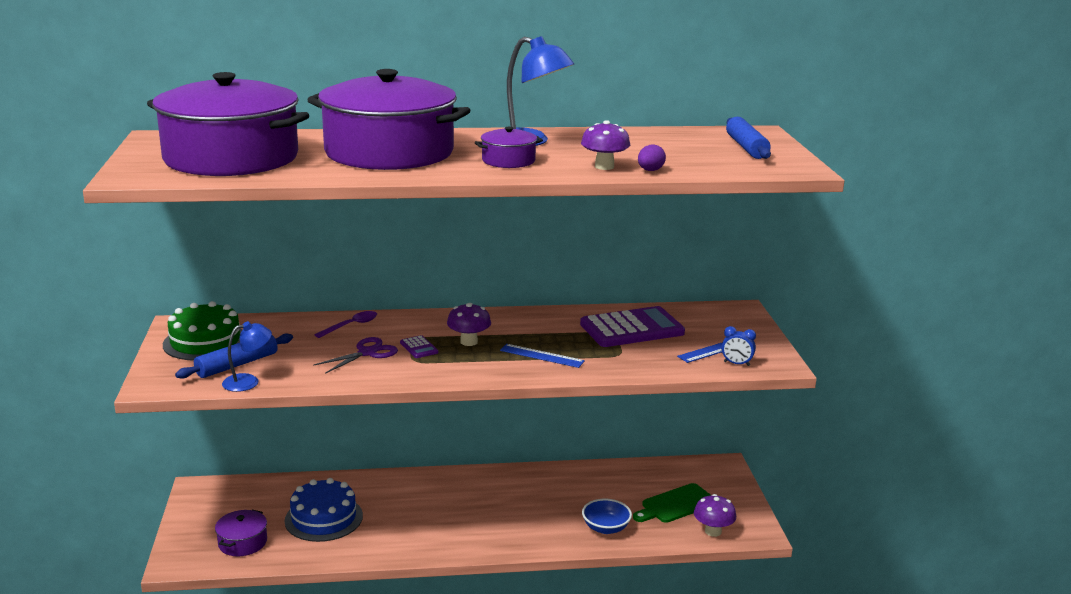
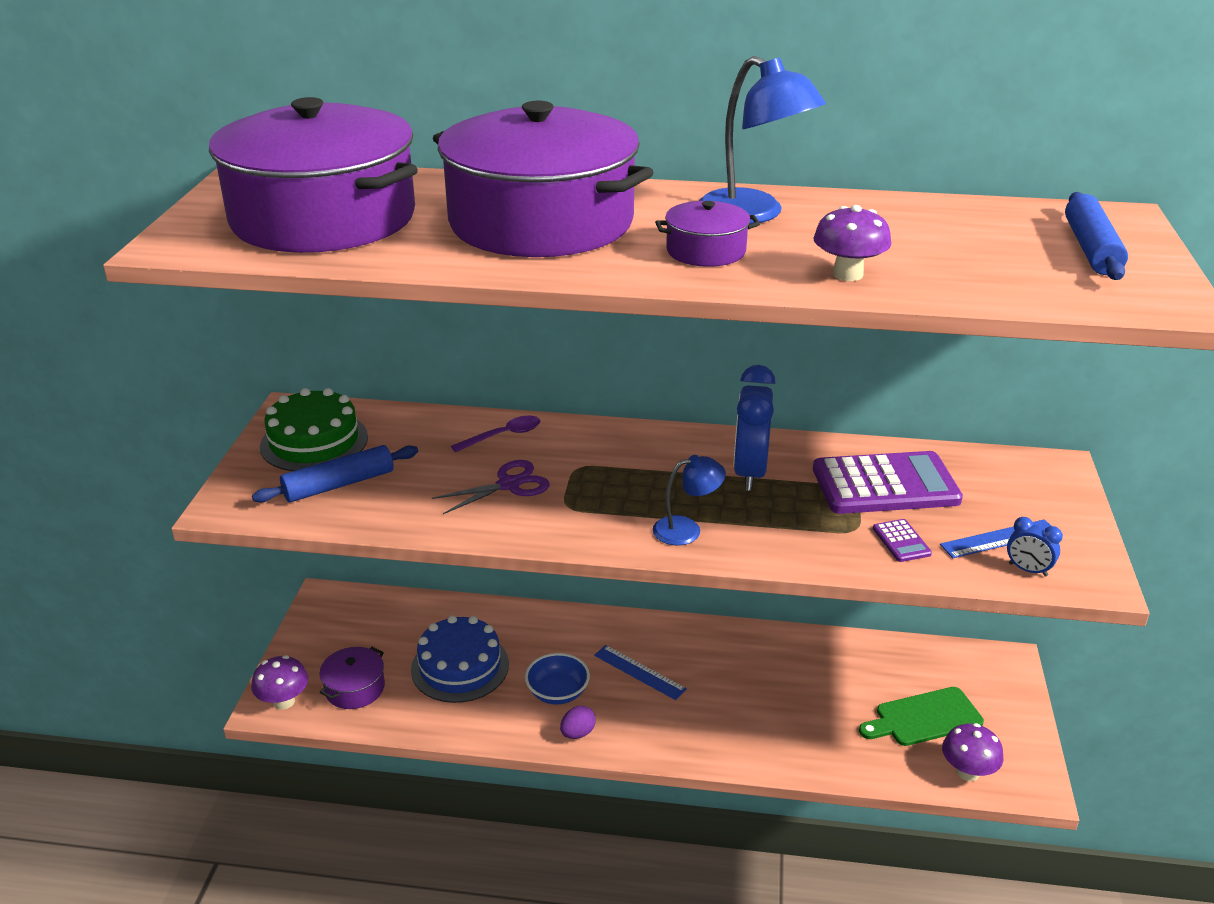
camera: 15 degrees right, 10 degrees up
blue lamp [222,321,272,392] -> blue lamp moved to [653,455,726,546]
purple calculator [400,335,438,358] -> purple calculator moved to [873,519,932,562]
purple mushroom [447,303,491,346] -> purple mushroom moved to [251,655,308,710]
blue ruler [500,344,585,368] -> blue ruler moved to [594,645,687,700]
blue bowl [582,499,632,534] -> blue bowl moved to [525,653,590,705]
purple egg [638,144,666,171] -> purple egg moved to [560,706,596,739]
none -> blue clock [733,365,776,491]

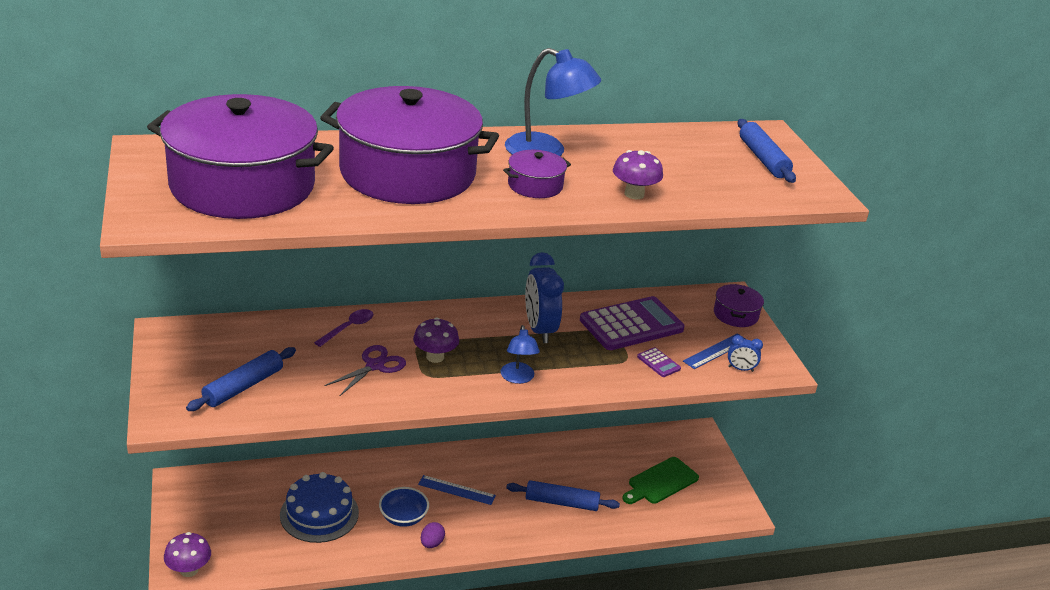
camera: 25 degrees left, 0 degrees up
green cake [260,388,368,471] -> none
purple pot [319,647,385,709] -> purple pot moved to [714,284,764,327]
blue lamp [653,455,726,546] -> blue lamp turned 120 degrees clockwise [501,325,540,384]
purple mushroom [942,723,1004,781] -> purple mushroom moved to [413,317,459,363]
none -> blue rolling pin [506,480,620,511]

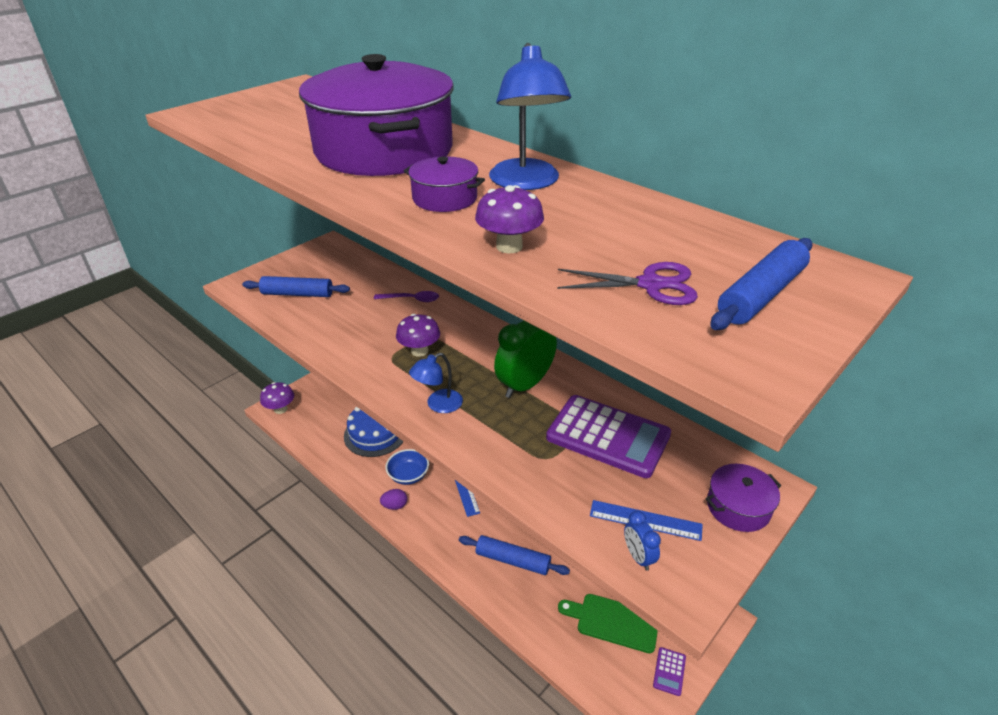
camera: 60 degrees right, 5 degrees up
purple pot [147,94,334,219] -> none
purple scissors [324,345,406,397] -> purple scissors moved to [557,262,698,305]
blue rolling pin [506,480,620,511] -> blue rolling pin turned 45 degrees counterclockwise [459,535,570,575]
blue clock [525,252,564,343] -> green clock [494,321,557,398]
purple calculator [637,347,681,377] -> purple calculator moved to [653,647,686,696]

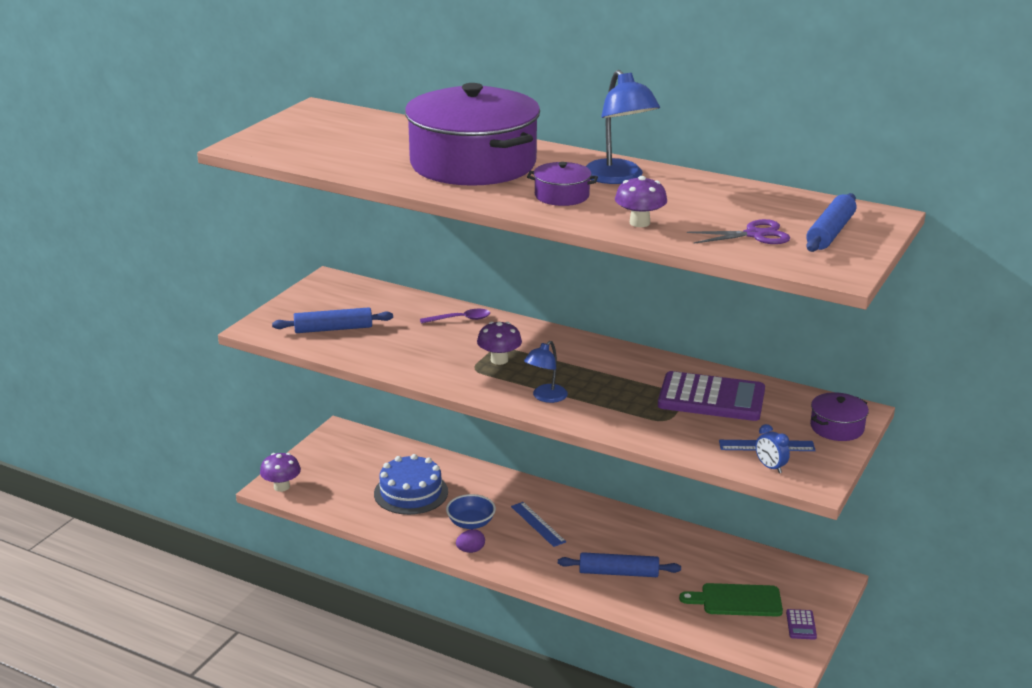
camera: 15 degrees left, 10 degrees down
green clock [494,321,557,398] -> none

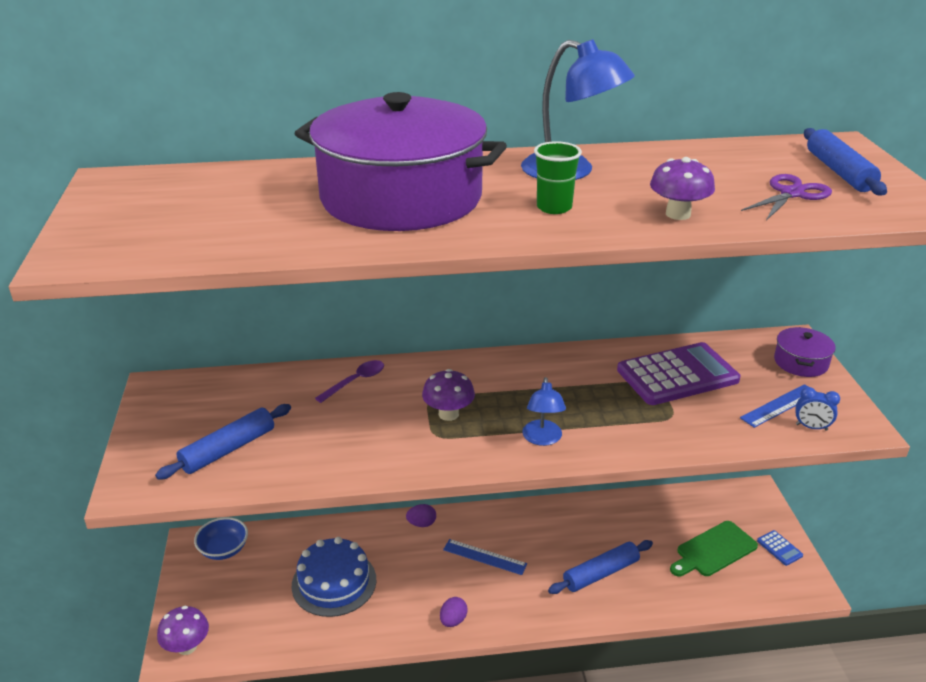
camera: 35 degrees left, 5 degrees up
blue bowl [446,494,496,529] -> blue bowl moved to [194,517,248,560]
purple pot [527,162,598,206] -> green cup [534,141,582,214]
purple calculator [786,609,817,640] -> blue calculator [757,530,803,566]
none -> purple egg [406,504,436,527]

